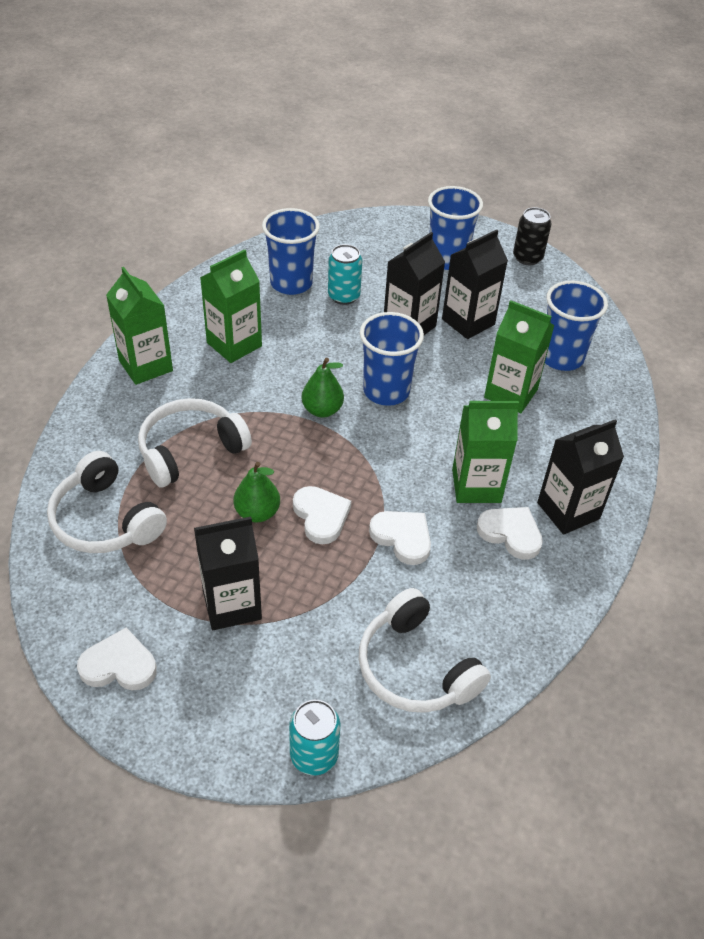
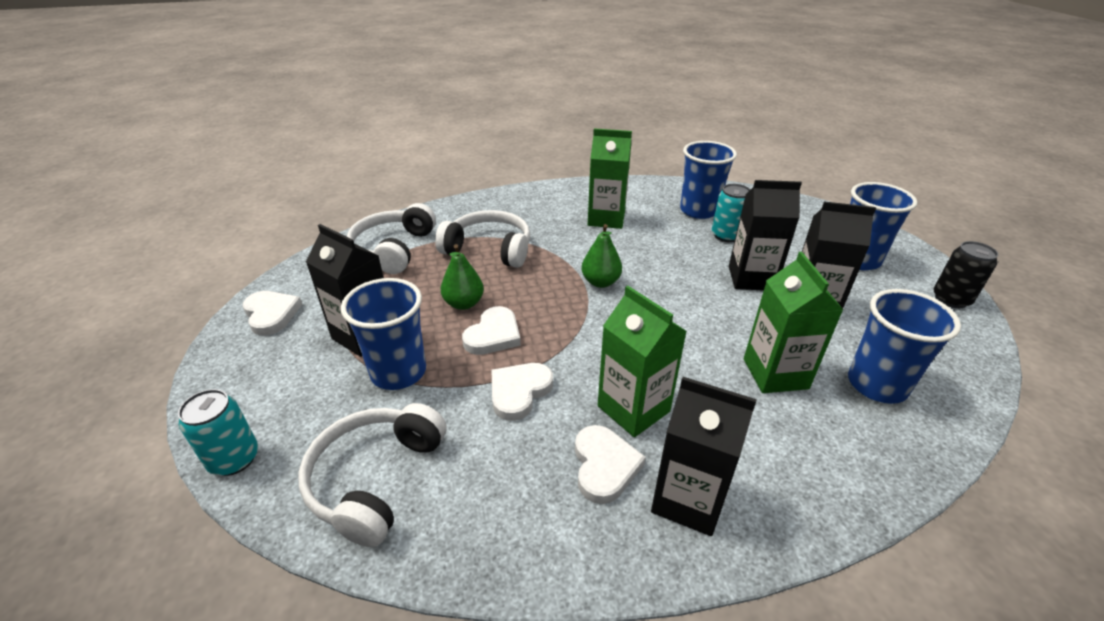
camera: 55 degrees right, 10 degrees down
green carton [106,267,173,385] -> none
blue cup [360,312,424,406] -> blue cup moved to [341,278,426,390]
white heart [369,511,431,565] -> white heart turned 150 degrees counterclockwise [492,363,553,421]

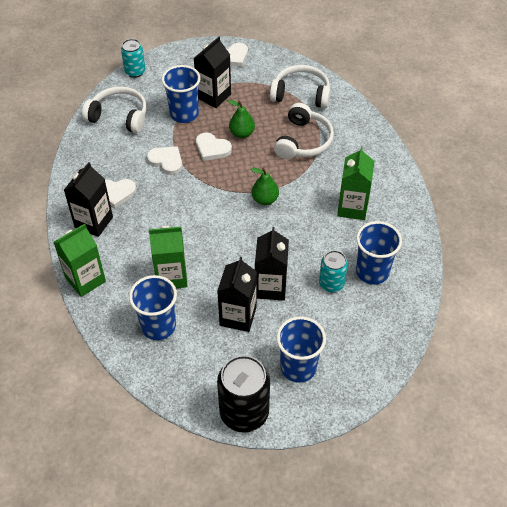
camera: 90 degrees right, 15 degrees up
green carton [598,286,687,437] -> green carton moved to [53,224,106,297]
black can [933,241,998,308] -> black can [217,355,270,433], size x1.73

